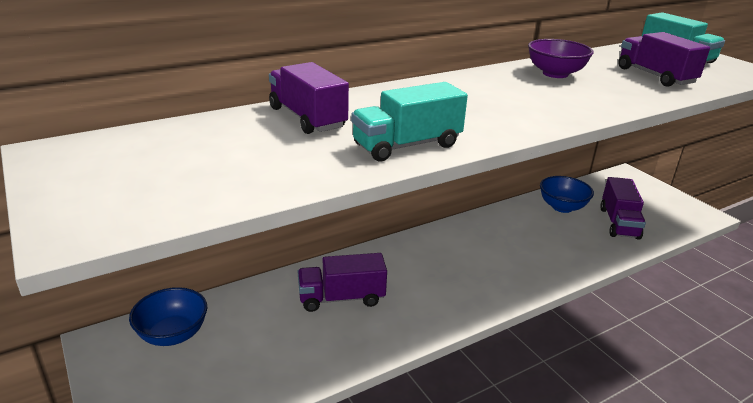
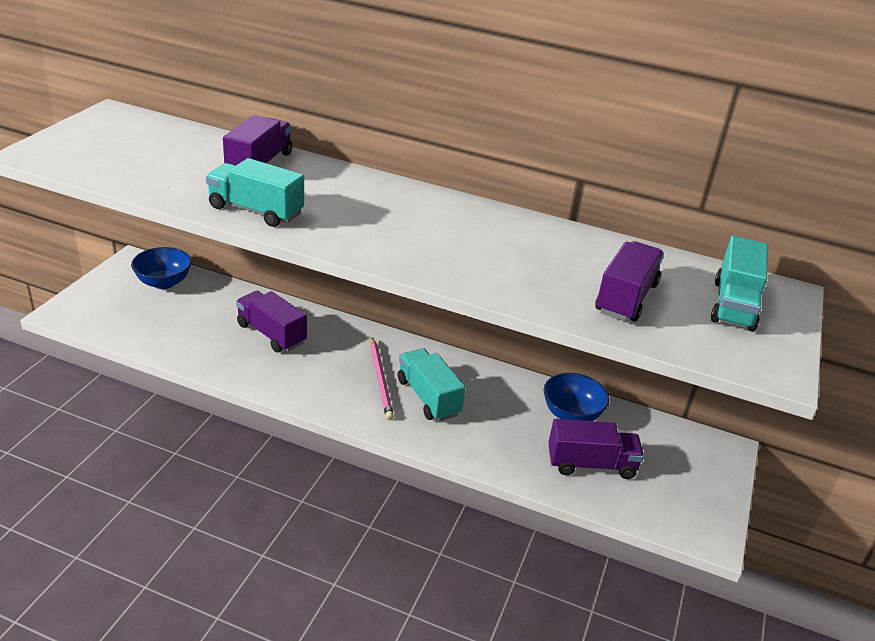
camera: 50 degrees right, 5 degrees up
purple bowl [528,39,594,78] -> none
purple truck [600,177,646,240] -> purple truck turned 150 degrees counterclockwise [548,419,644,479]
none -> pink pencil [370,338,394,420]
none -> turquoise truck [398,348,465,421]

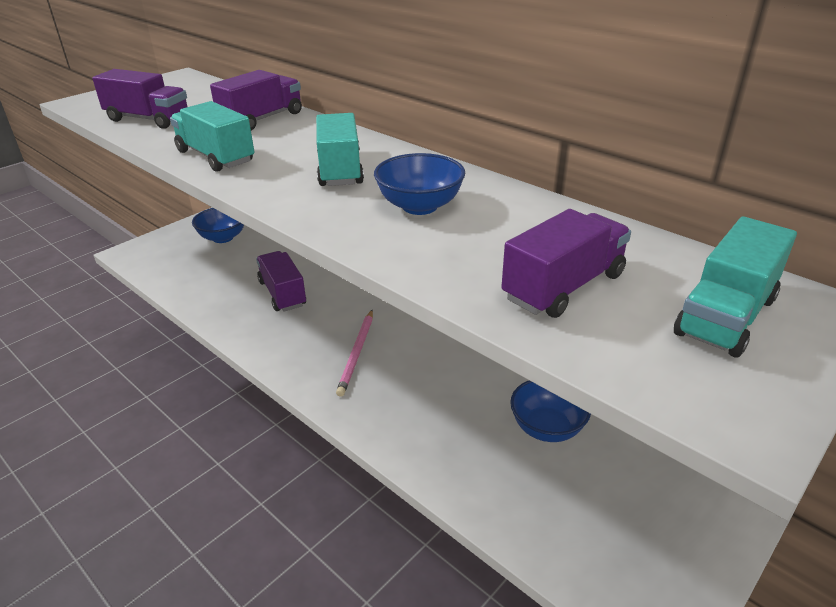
camera: 25 degrees right, 0 degrees up
turquoise truck [398,348,465,421] -> turquoise truck moved to [316,113,364,186]
purple truck [548,419,644,479] -> purple truck moved to [92,69,187,129]
none -> blue bowl [374,153,465,215]

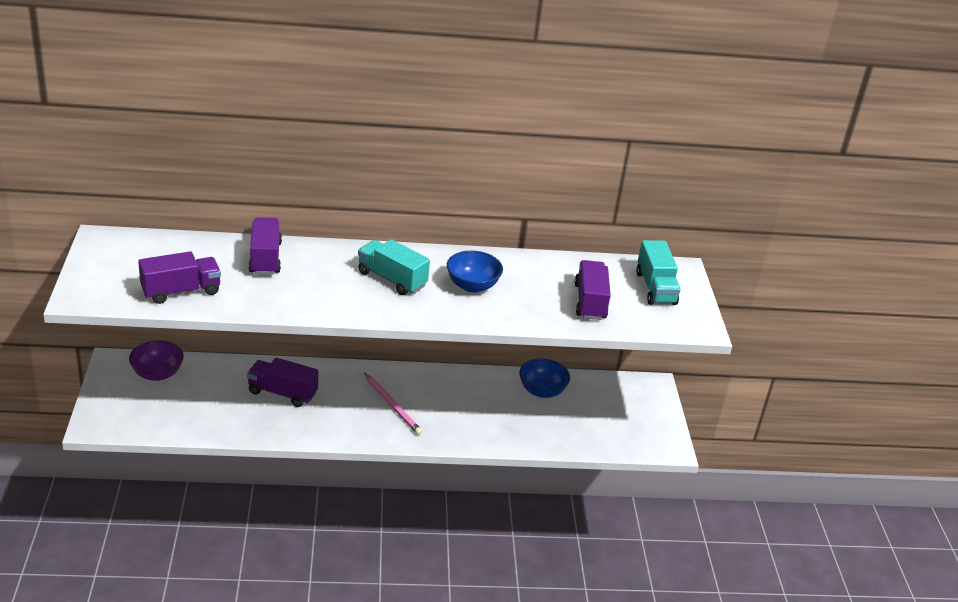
camera: 50 degrees left, 0 degrees up
turquoise truck [170,101,254,172] -> none
blue bowl [192,208,244,243] -> purple bowl [129,340,184,381]

